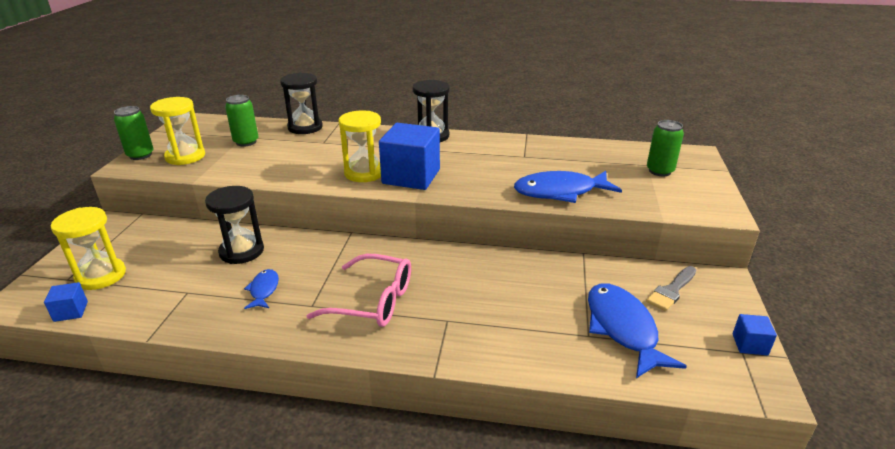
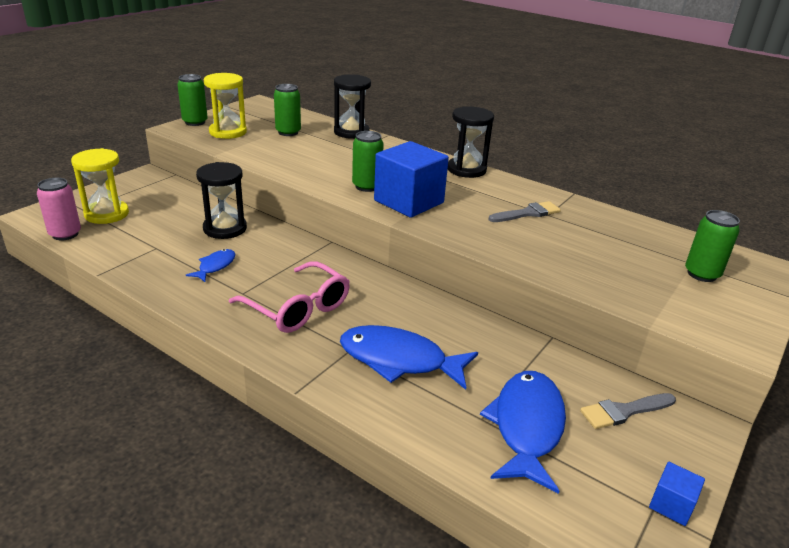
camera: 25 degrees right, 0 degrees up
blue cube [44,282,88,322] -> pink can [37,178,81,241]
yellow hourglass [338,111,381,182] -> green can [352,131,384,192]
blue fish [514,171,622,203] -> blue fish moved to [340,325,478,390]
none -> grey brush [488,201,561,222]

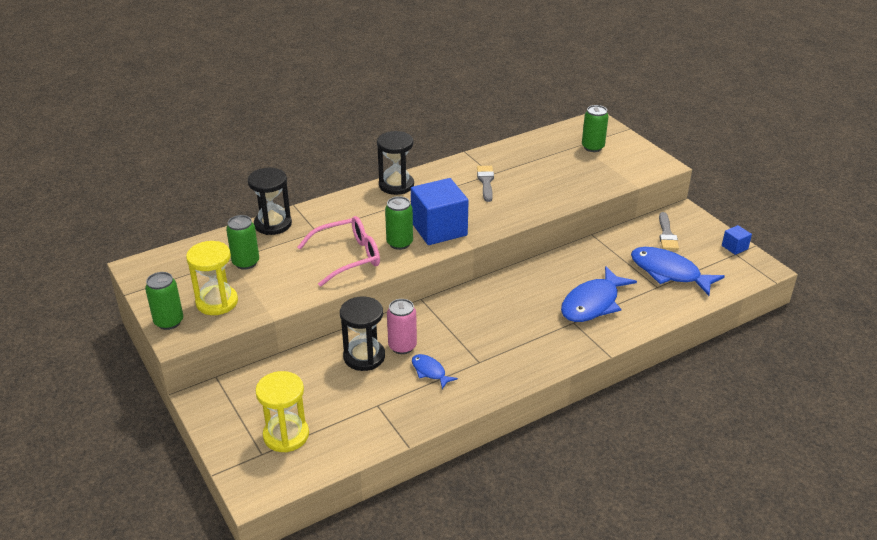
camera: 65 degrees left, 5 degrees up
pink can [37,178,81,241] -> pink can moved to [387,299,417,354]
pink glasses [229,261,350,333] -> pink glasses moved to [298,216,380,287]

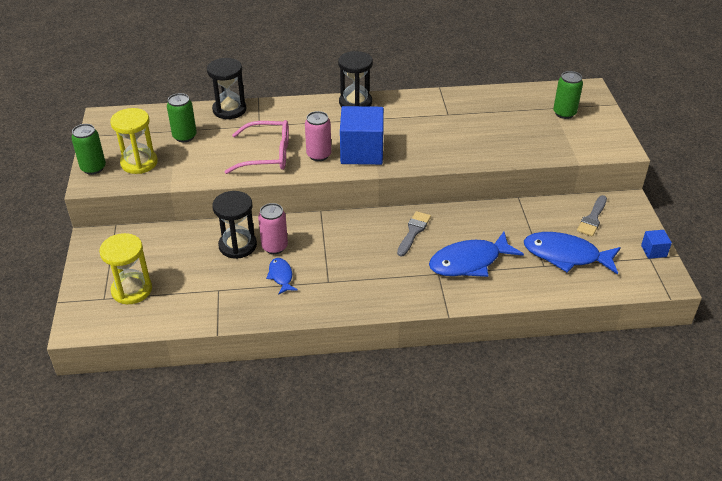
camera: 25 degrees right, 5 degrees up
green can [385,196,413,250] -> pink can [305,111,331,161]
grey brush [477,166,494,202] -> grey brush moved to [397,211,431,257]
blue fish [631,247,725,296] -> blue fish turned 45 degrees counterclockwise [524,232,621,275]

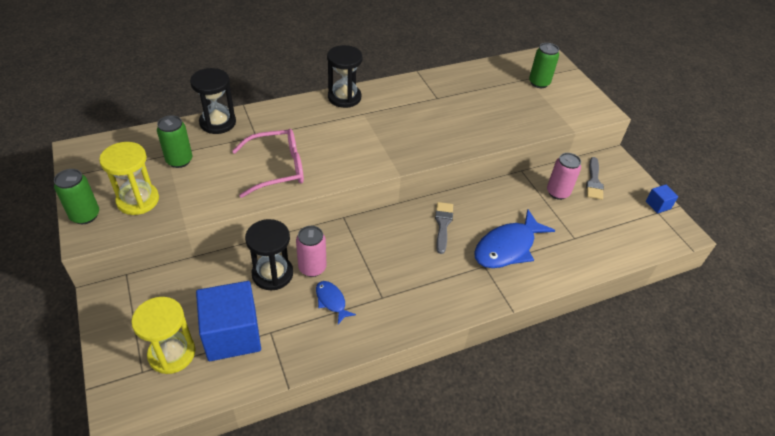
camera: 20 degrees left, 5 degrees up
pink can [305,111,331,161] -> pink can moved to [547,153,581,200]
blue cube [340,106,384,165] -> blue cube moved to [196,281,261,361]
blue fish [524,232,621,275] -> none

